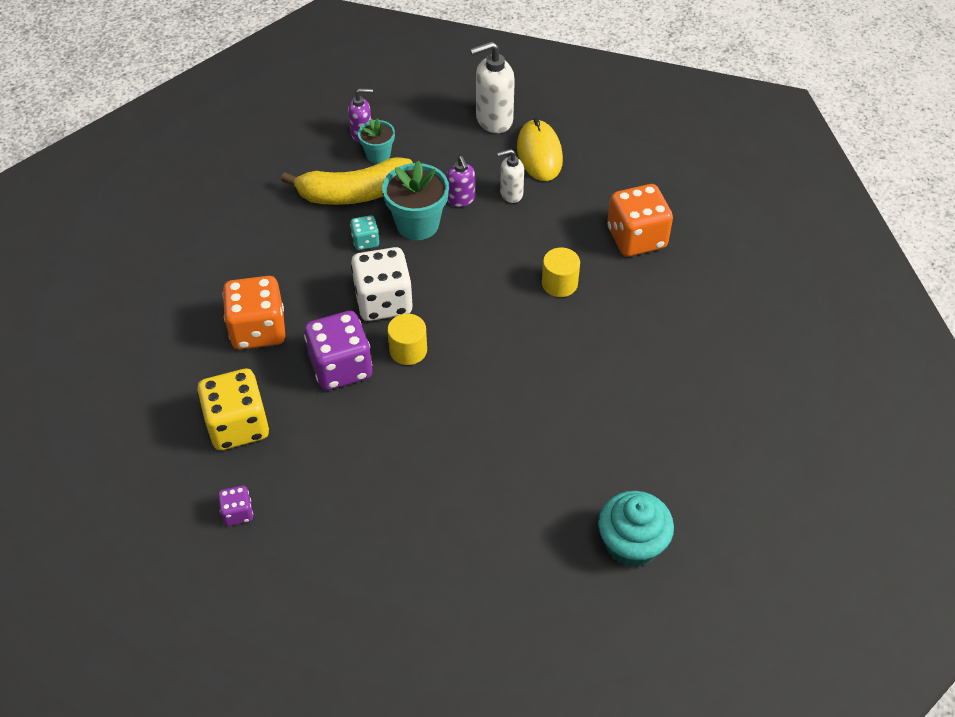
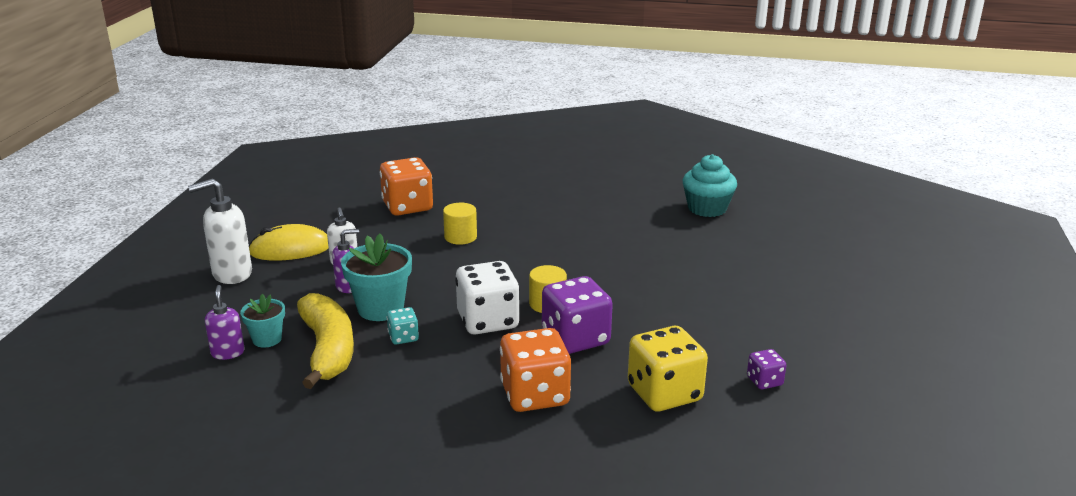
camera: 95 degrees left, 25 degrees down
white soap dispenser [470,41,515,133] -> white soap dispenser turned 90 degrees clockwise [188,178,252,284]

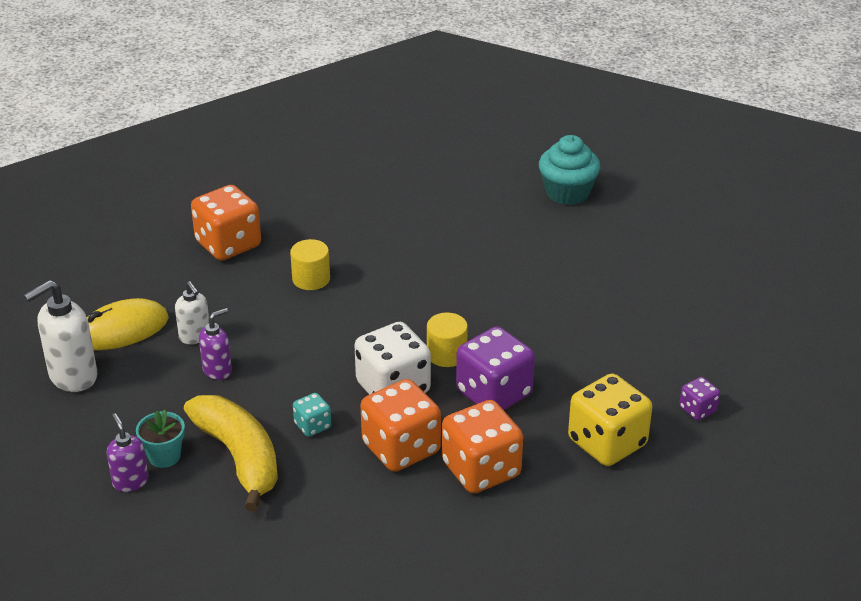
camera: 15 degrees left, 10 degrees up
turquoise flower pot [341,234,412,321] -> none
none -> orange dice [361,379,441,472]

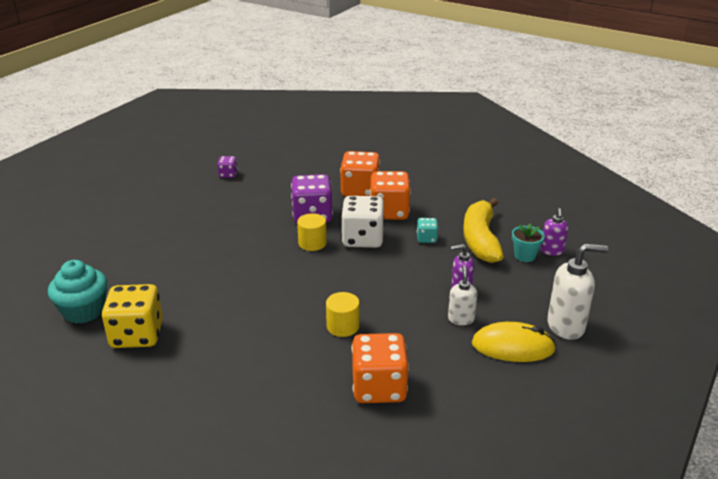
camera: 145 degrees left, 5 degrees down
yellow dice [568,373,652,466] -> yellow dice moved to [102,284,163,348]

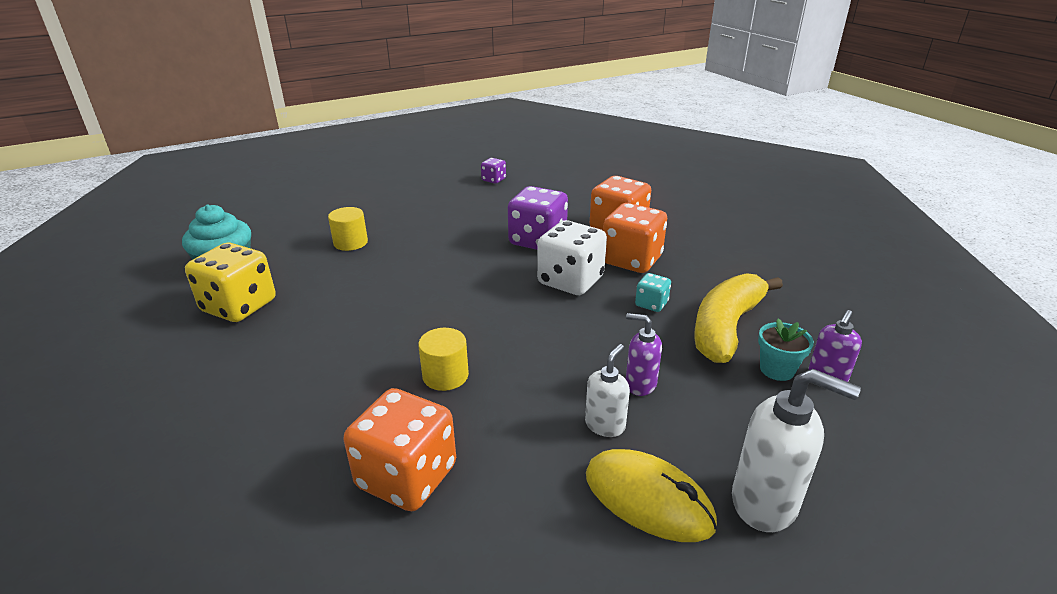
camera: 30 degrees right, 0 degrees up
yellow cylinder [297,213,327,251] -> yellow cylinder moved to [328,207,368,251]

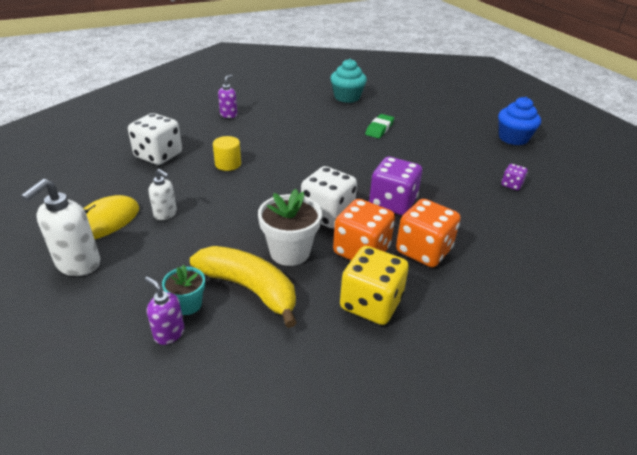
camera: 90 degrees right, 5 degrees up
yellow dice [185,242,276,322] -> yellow dice moved to [340,246,409,325]
yellow cylinder [328,207,368,251] -> green eraser [365,114,394,138]
orange dice [344,388,456,511] -> white dice [128,113,182,165]
purple soap dispenser [626,313,662,396] -> purple soap dispenser moved to [218,75,237,118]
turquoise dice [635,273,671,312] -> white flower pot [258,189,322,266]
none -> blue cupcake [498,97,541,145]

